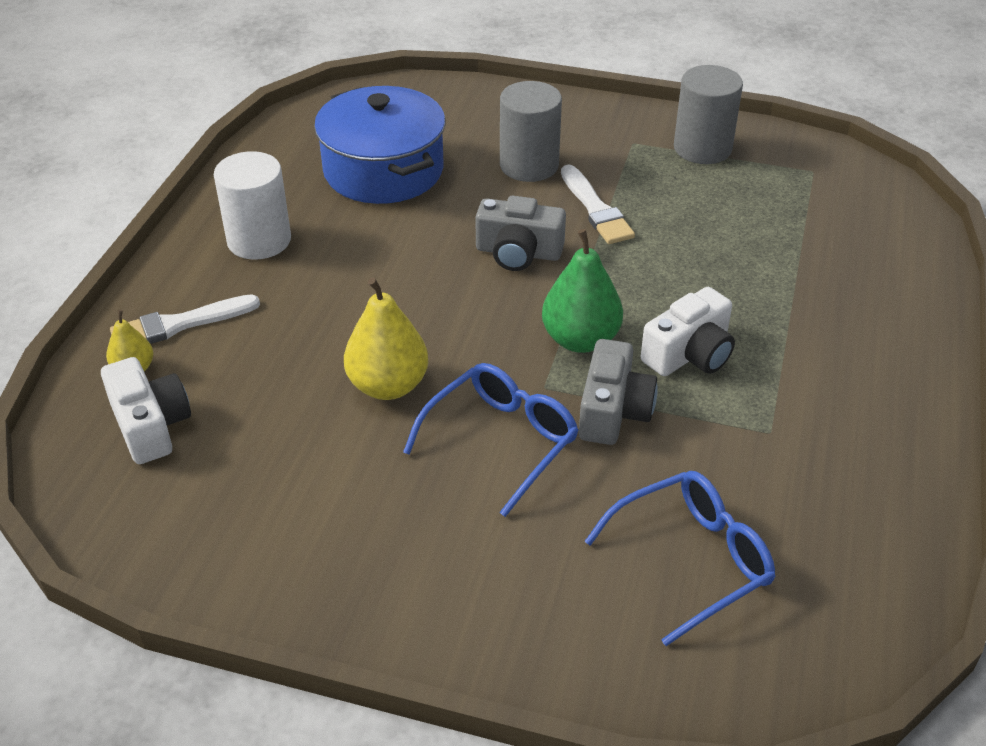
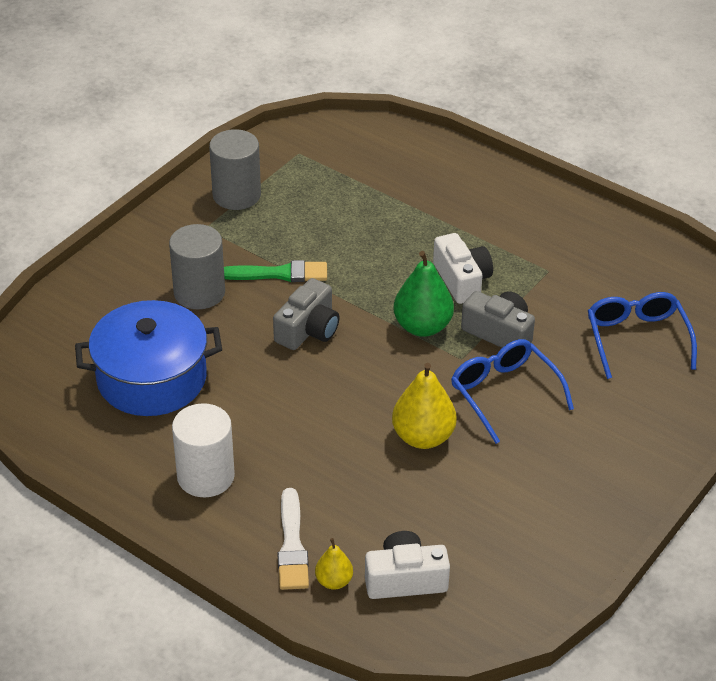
camera: 70 degrees left, 0 degrees up
white brush [561,164,635,244] -> green brush [224,260,327,282]

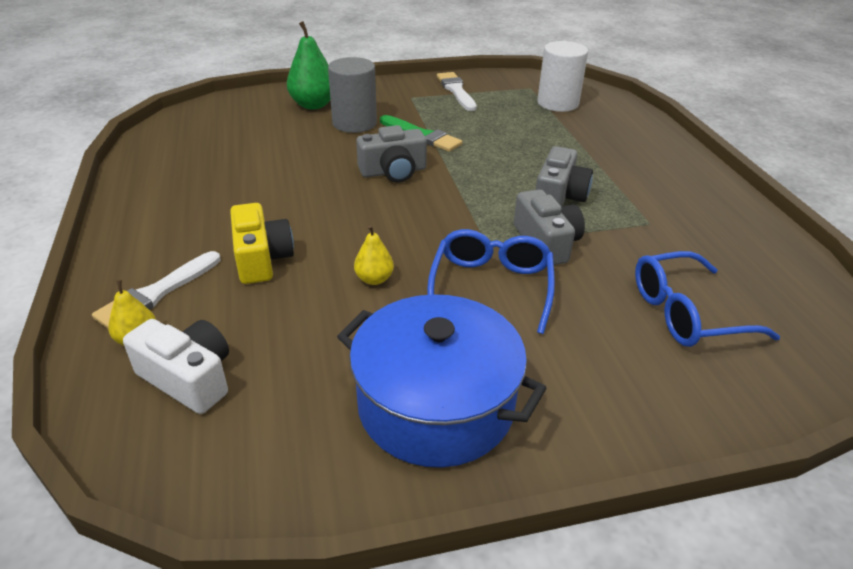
camera: 40 degrees right, 5 degrees down
blue pot [75,300,222,416] -> blue pot moved to [337,294,547,468]
white cylinder [172,403,235,497] -> white cylinder moved to [537,41,588,112]
grey cylinder [209,129,261,210] -> white brush [437,72,477,111]
yellow pear [392,363,457,449] -> yellow pear [354,225,394,285], size x0.55
green pear [394,251,454,337] -> green pear moved to [287,21,330,109]
white camera [433,233,493,304] -> grey camera [536,146,593,206]
blue glasses [588,292,697,379] -> blue glasses turned 135 degrees counterclockwise [635,251,780,347]
none -> yellow camera [230,203,294,284]

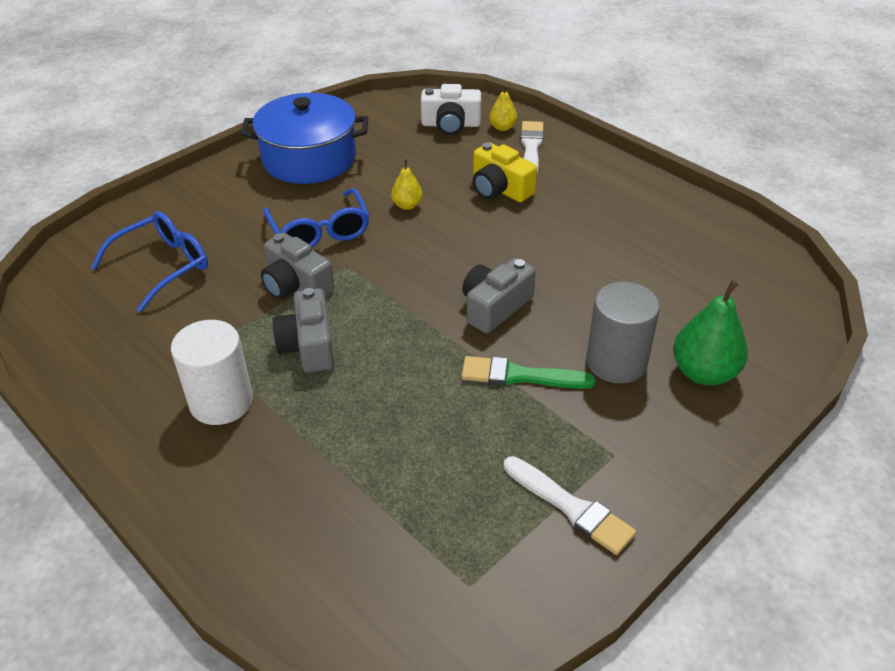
camera: 150 degrees right, 5 degrees up
white cylinder [537,41,588,112] -> white cylinder moved to [171,320,253,425]

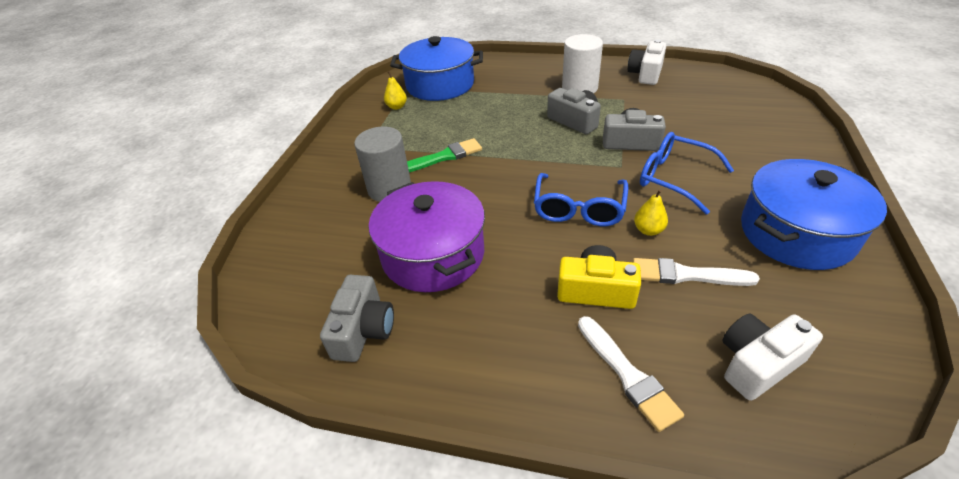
camera: 150 degrees right, 0 degrees up
blue glasses [91,211,208,312] -> blue glasses moved to [534,173,628,226]
grey camera [462,258,536,334] -> grey camera moved to [320,275,394,362]
yellow pear [489,85,517,131] -> yellow pear moved to [384,71,407,110]
white brush [504,456,636,555] -> white brush moved to [633,258,760,286]
green pear [673,280,748,386] -> none
none -> purple pot [369,181,485,292]
none -> blue pot [390,36,483,101]
none -> white camera [628,39,667,85]

